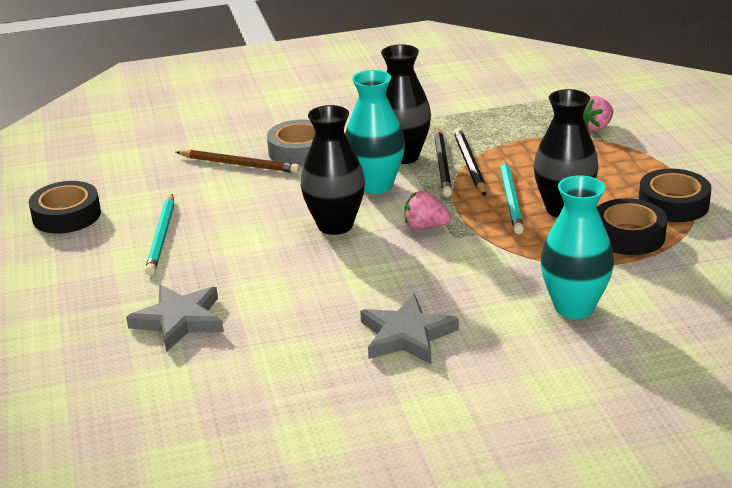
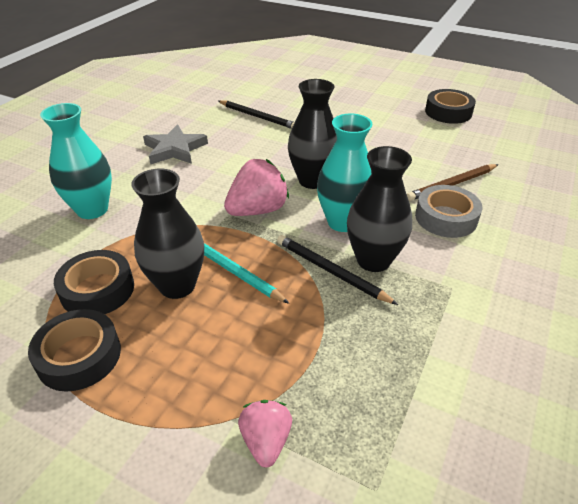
camera: 130 degrees right, 10 degrees up
grey star [126,285,224,352] -> none
turquoise pencil [145,194,174,275] -> none
pink strawberry [404,190,451,230] -> pink strawberry [224,159,289,216], size x1.62
black pencil [454,128,486,196] -> black pencil moved to [218,100,295,129]

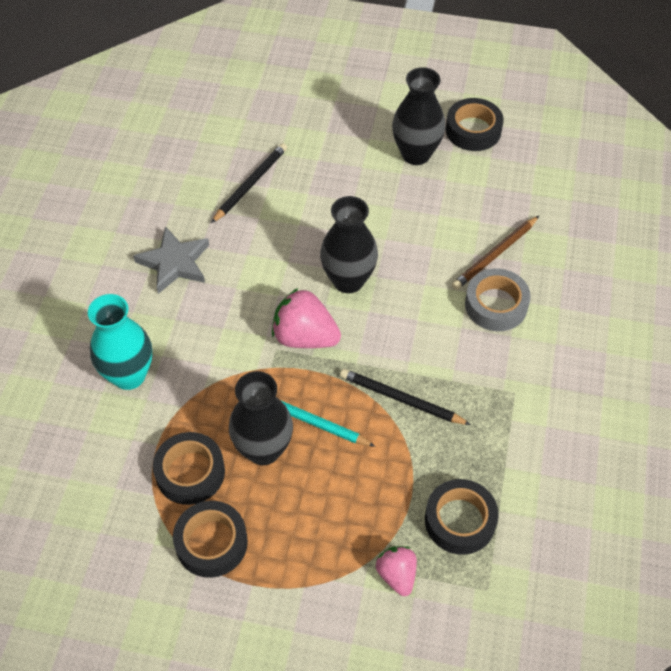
camera: 15 degrees left, 15 degrees up
black pencil [218,100,295,129] -> black pencil turned 75 degrees counterclockwise [211,143,287,223]
pink strawberry [224,159,289,216] -> pink strawberry turned 105 degrees counterclockwise [272,288,341,348]
turquoise vase [317,113,373,232] -> none
black vase [347,146,412,272] -> black vase moved to [392,67,445,165]
none -> black tape [425,479,499,555]

